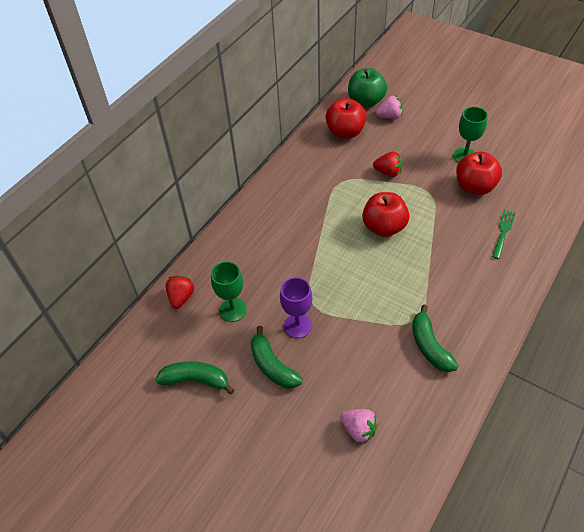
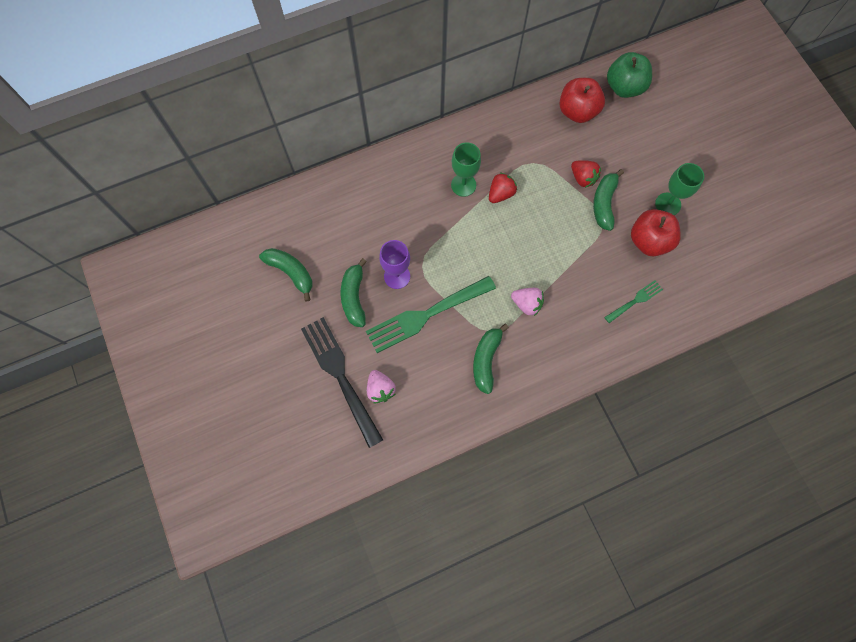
camera: 30 degrees right, 20 degrees up
red strawberry [166,276,194,309] -> red strawberry moved to [489,172,517,203]
green goblet [211,261,247,322] -> green goblet moved to [451,142,481,197]
red apple [362,192,409,237] -> none
pink strawberry [375,96,403,119] -> pink strawberry moved to [511,288,544,316]
none -> black fork [301,317,383,448]
none -> green fork [366,276,496,353]
none -> green banana [593,169,624,231]

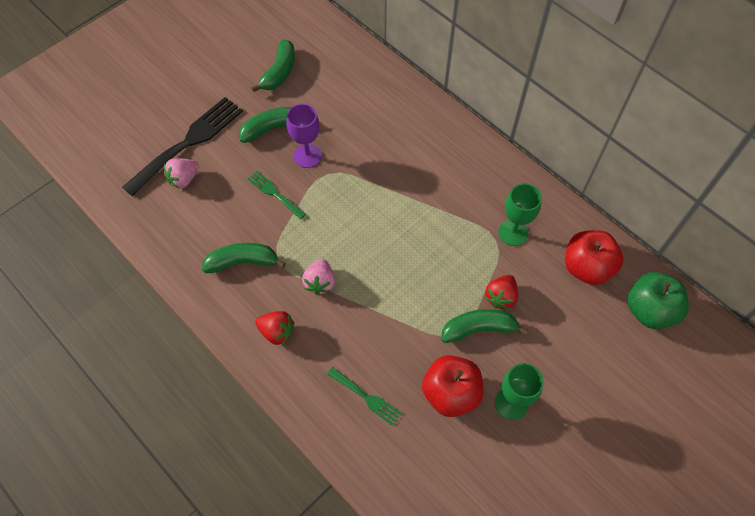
camera: 70 degrees right, 10 degrees down
green fork [366,276,496,353] -> green fork [248,171,306,220], size x0.50
green goblet [451,142,481,197] -> green goblet moved to [498,183,542,246]
red strawberry [489,172,517,203] -> red strawberry moved to [255,311,294,345]

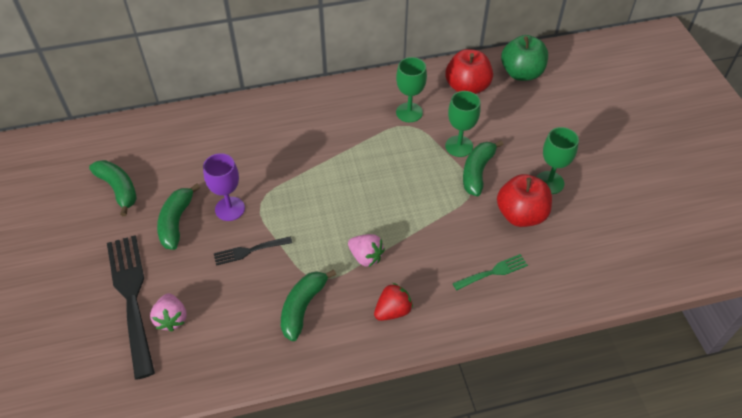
camera: 60 degrees left, 10 degrees down
green fork [248,171,306,220] -> black fork [214,236,292,266]
red strawberry [485,275,518,310] -> green goblet [445,91,481,157]

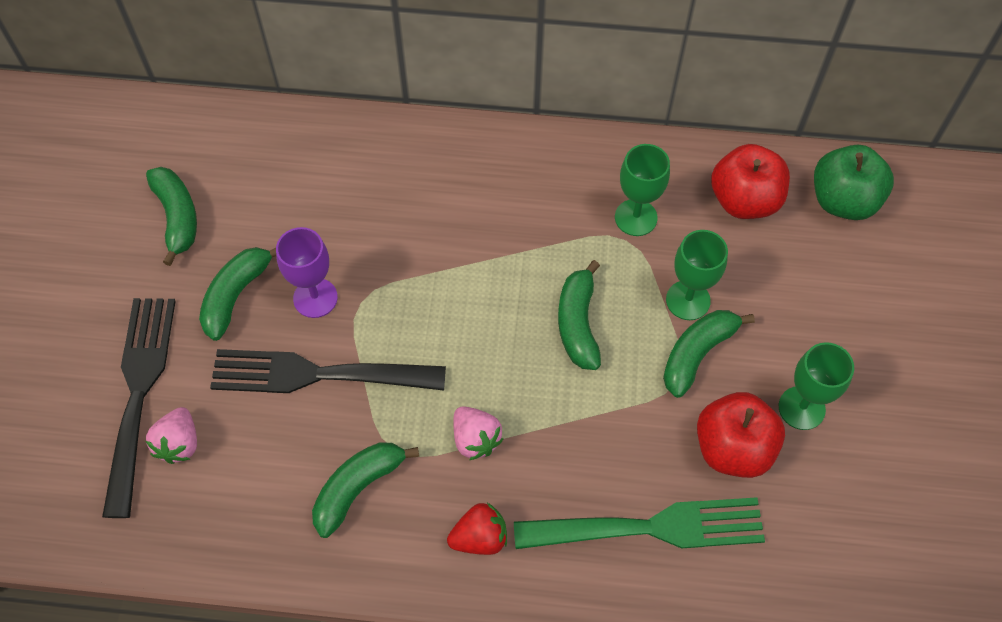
camera: 20 degrees right, 10 degrees up
black fork [214,236,292,266] -> black fork [210,349,446,393], size x2.01
green fork [453,254,528,290] -> green fork [514,497,765,549], size x2.01
none -> green banana [558,260,601,370]

